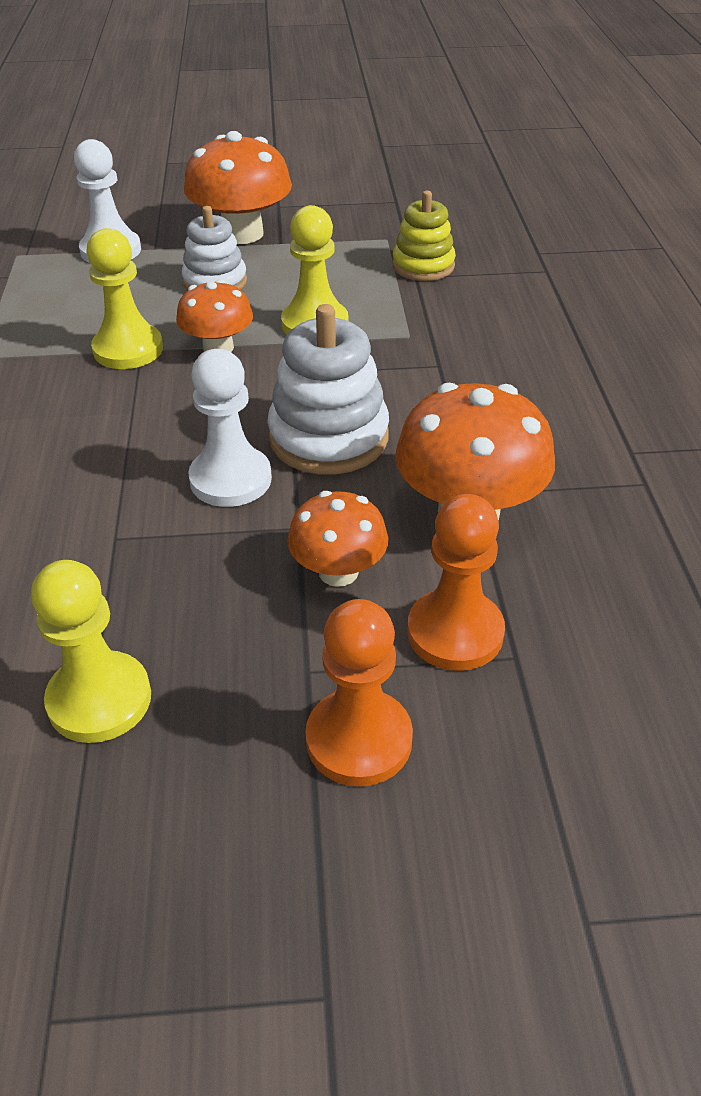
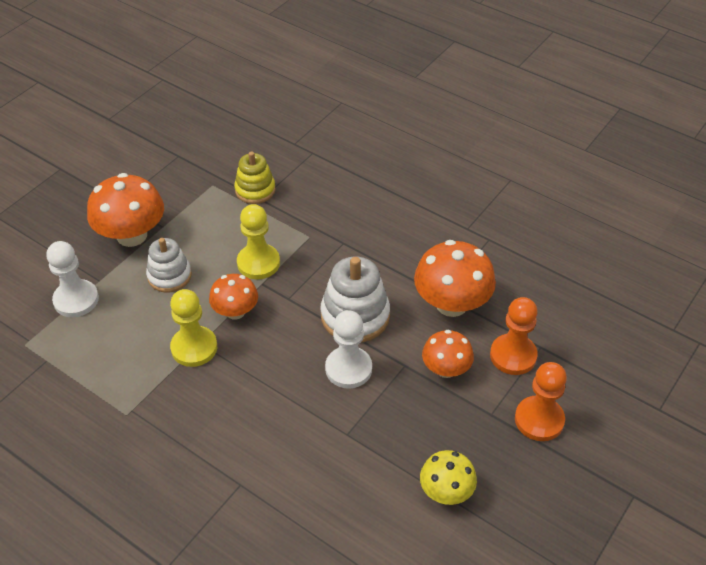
camera: 50 degrees left, 5 degrees up
yellow pawn [31,560,151,743] -> yellow mushroom [420,450,477,505]

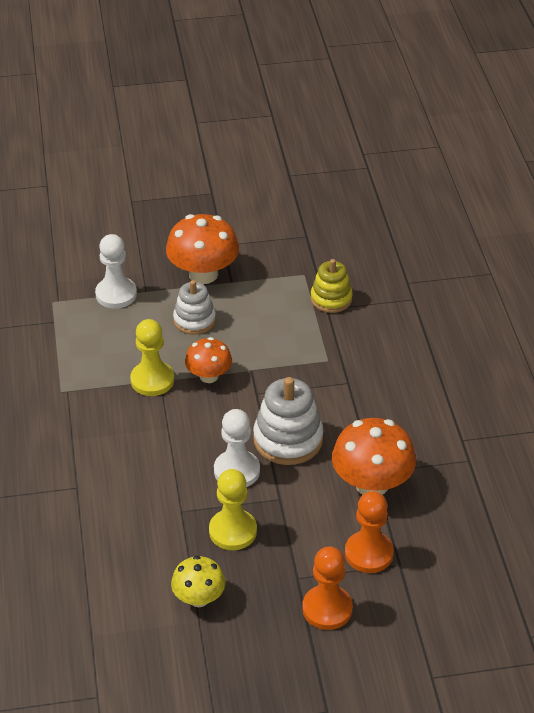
camera: 45 degrees right, 5 degrees down
yellow pawn [237,204,280,279] -> yellow pawn moved to [209,469,257,550]
orange mushroom [422,330,474,378] -> none

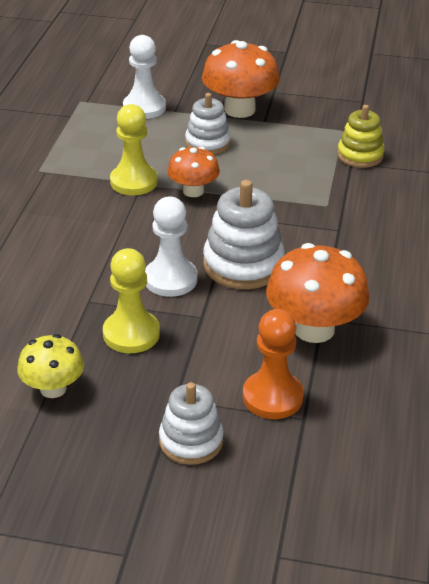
camera: 20 degrees right, 5 degrees down
orange pawn [302,546,353,630] -> white stacking toy [159,382,224,465]

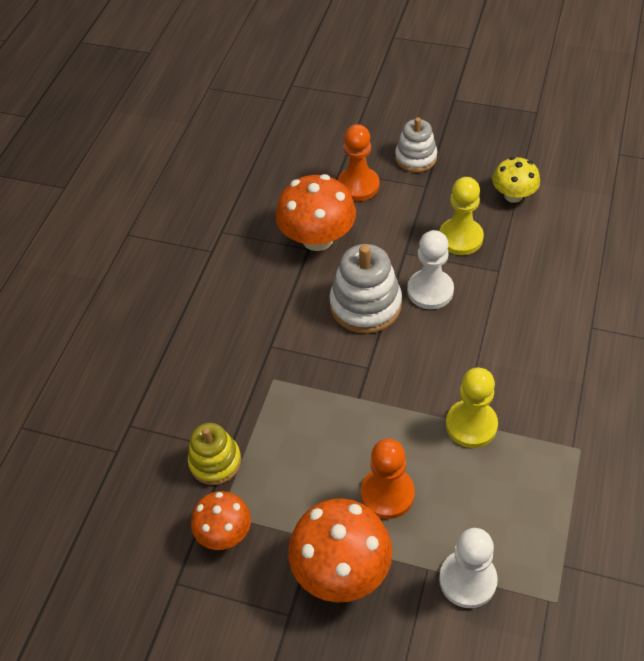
camera: 170 degrees left, 15 degrees up
orange mushroom [167,146,220,197] -> orange mushroom moved to [191,491,251,550]
white stacking toy [185,93,231,155] -> orange pawn [361,439,415,519]

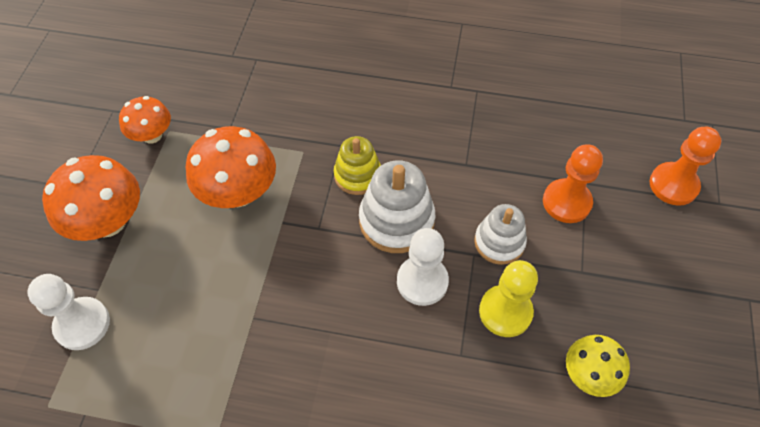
camera: 80 degrees right, 5 degrees up
yellow stacking toy [188,423,241,485] -> yellow stacking toy moved to [334,136,381,195]
orange mushroom [276,174,356,251] -> orange mushroom moved to [186,126,276,208]
orange pawn [361,439,415,519] -> orange pawn moved to [650,127,721,206]
white stacking toy [395,117,437,172] -> white stacking toy moved to [474,204,527,265]
yellow pawn [446,368,498,448] -> none

